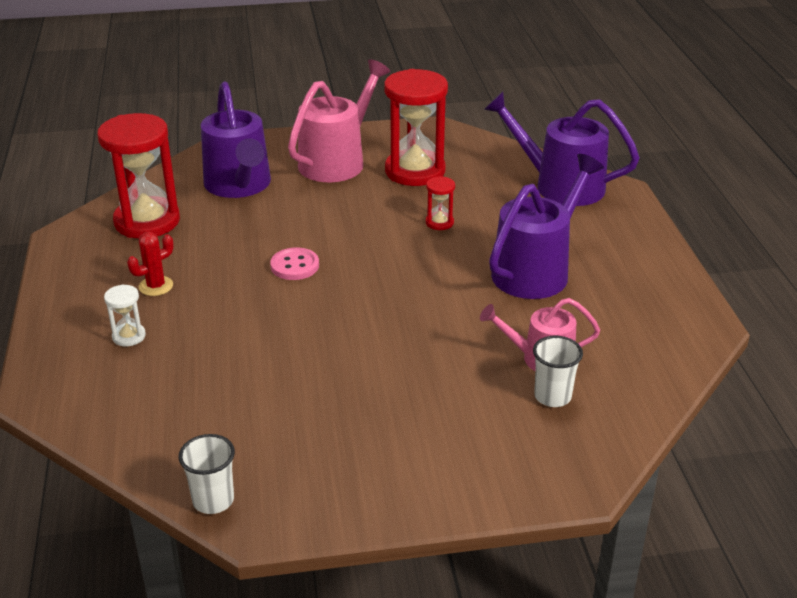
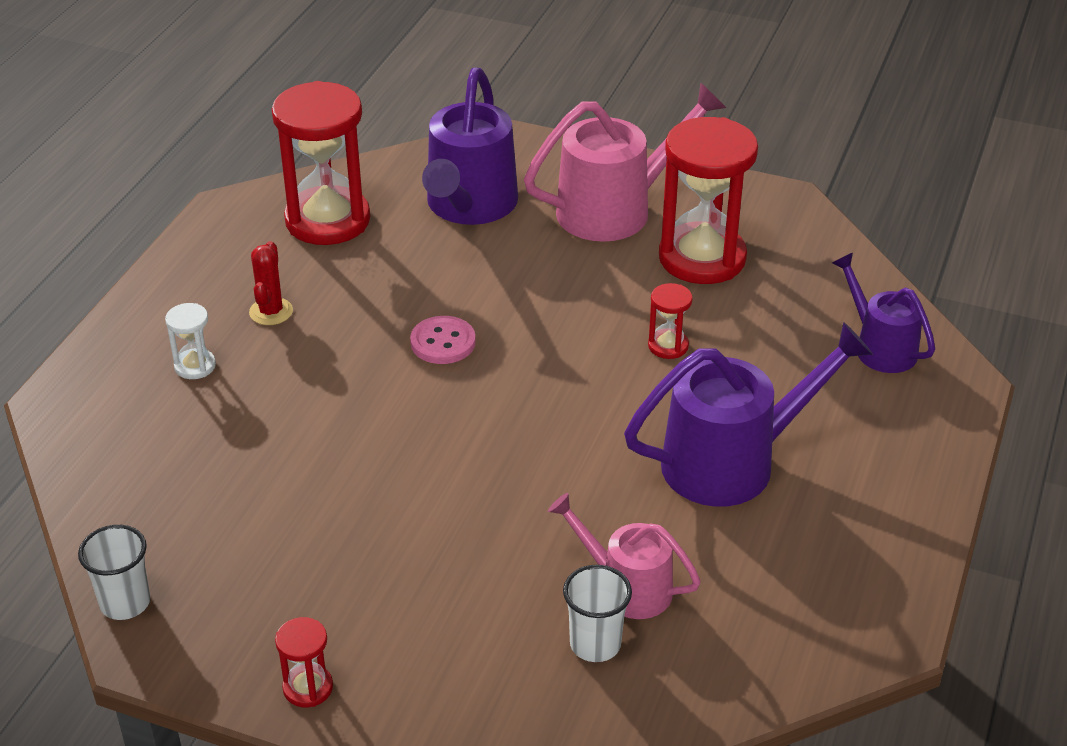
camera: 30 degrees right, 5 degrees up
red cactus [127,232,174,296] -> red cactus turned 75 degrees counterclockwise [249,241,293,325]
purple watering can [484,91,640,206] -> purple watering can [832,253,935,373], size x0.60
none -> red hourglass [275,617,333,707]

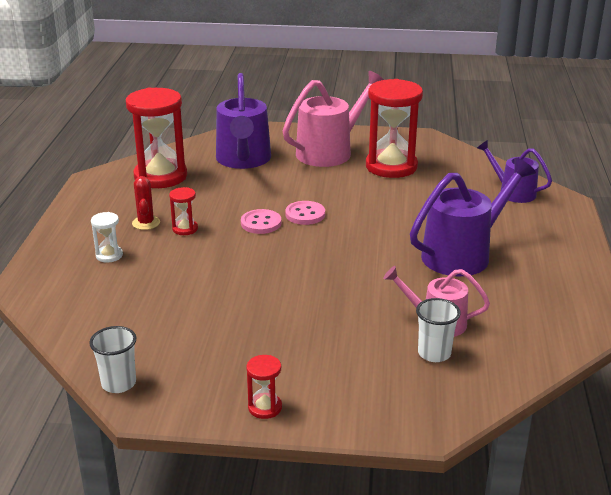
camera: 15 degrees left, 10 degrees down
red hourglass [648,283,693,359] -> red hourglass moved to [169,187,198,235]
none -> pink button [285,201,325,225]

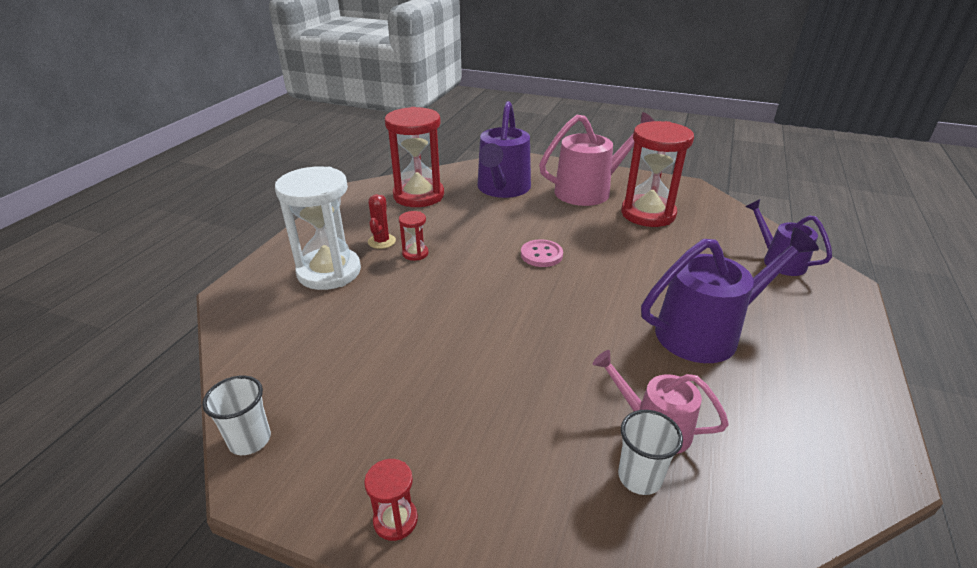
camera: 15 degrees right, 5 degrees up
white hourglass [91,212,123,263] -> white hourglass [275,167,361,290], size x2.29
pink button [241,209,281,234] -> none

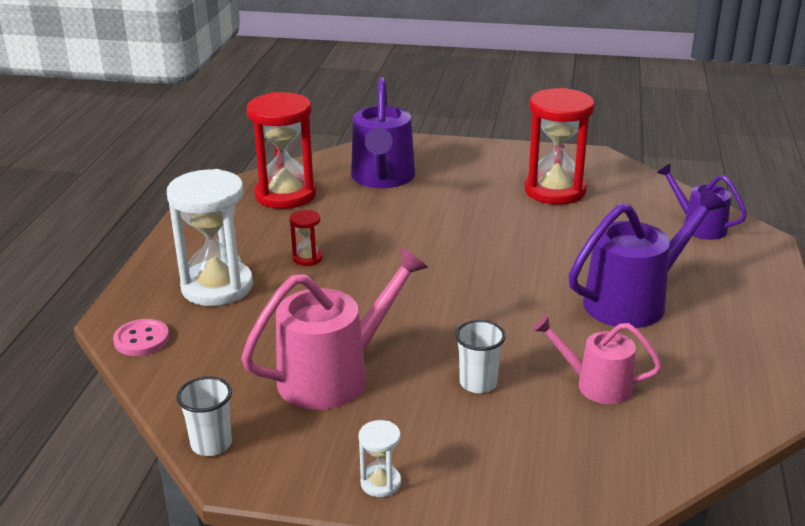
camera: 10 degrees left, 5 degrees down
red hourglass [364,459,418,541] -> white hourglass [358,420,401,497]
red cactus [368,194,396,249] -> none
pink button [521,239,563,267] -> pink button moved to [113,319,169,356]
pink watering can [539,112,655,206] -> pink watering can moved to [241,246,429,410]
white cup [618,410,683,495] -> white cup moved to [455,320,506,393]

